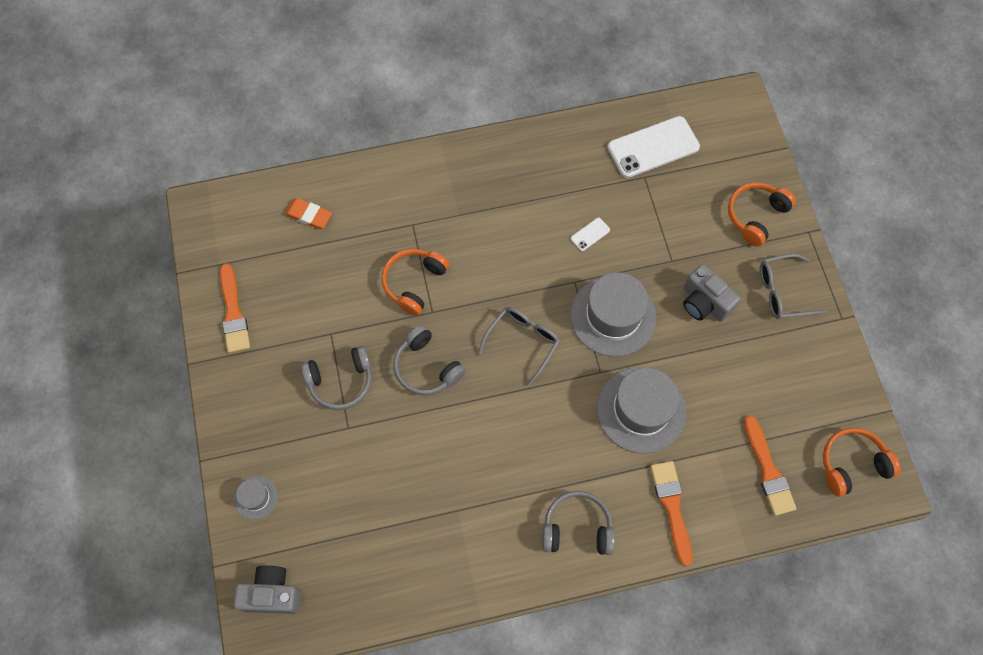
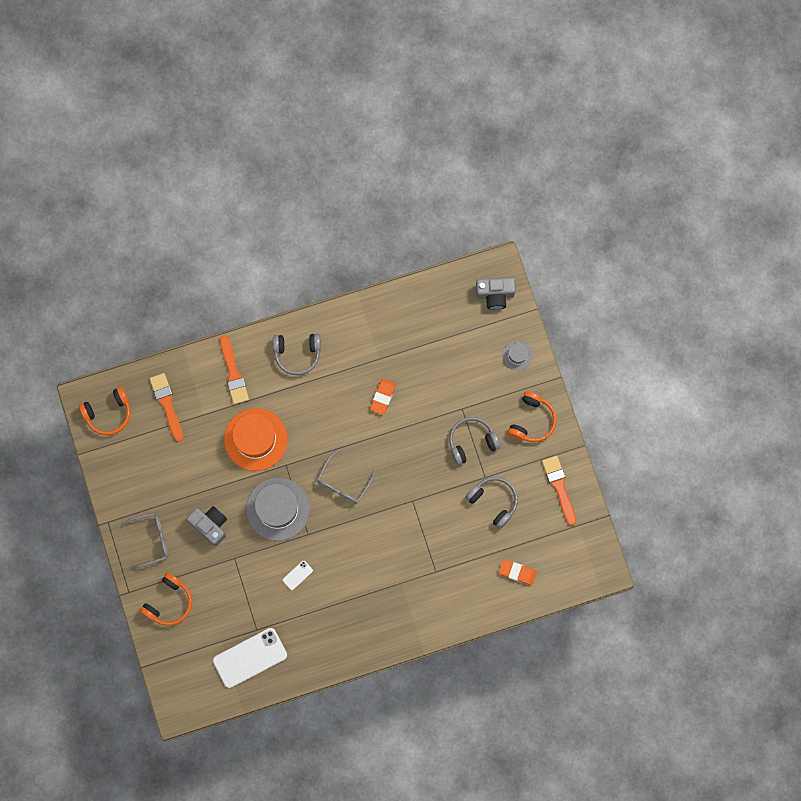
camera: 175 degrees right, 10 degrees up
orange headphones [382,249,449,316] -> orange headphones moved to [508,391,556,442]
grey headphones [394,325,466,396] -> grey headphones moved to [465,477,518,529]
grey hat [597,367,686,453] -> orange hat [224,408,288,471]
none -> orange eraser [370,379,396,415]

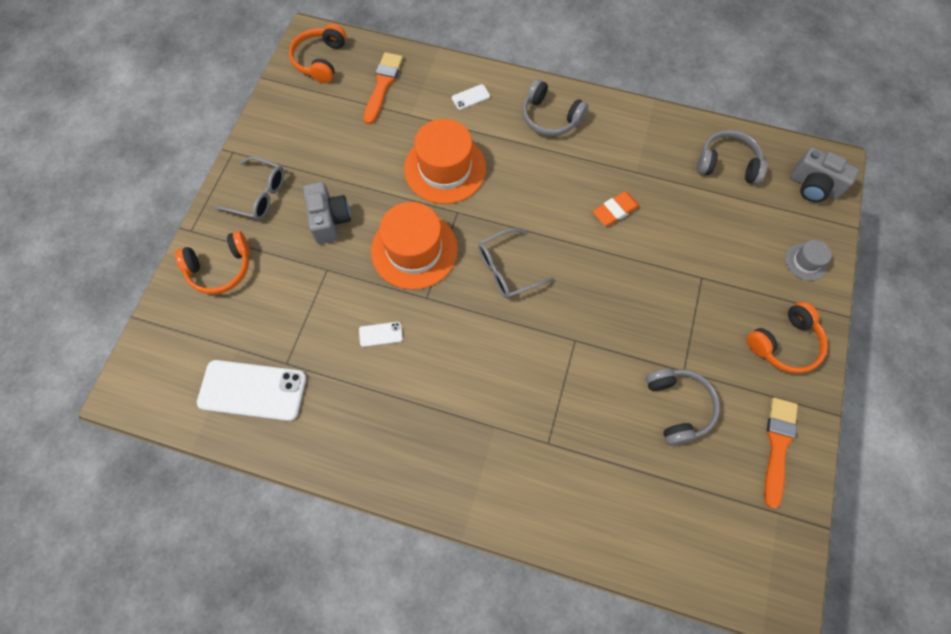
camera: 35 degrees right, 10 degrees down
orange headphones [79,387,130,435] -> orange headphones turned 90 degrees clockwise [289,24,346,83]
orange brush [220,335,249,404] -> white phone [452,84,490,110]
grey hat [246,477,310,541] -> orange hat [371,202,458,290]
grey headphones [449,417,501,465] -> grey headphones moved to [697,130,767,184]
orange eraser [499,559,537,586] -> none

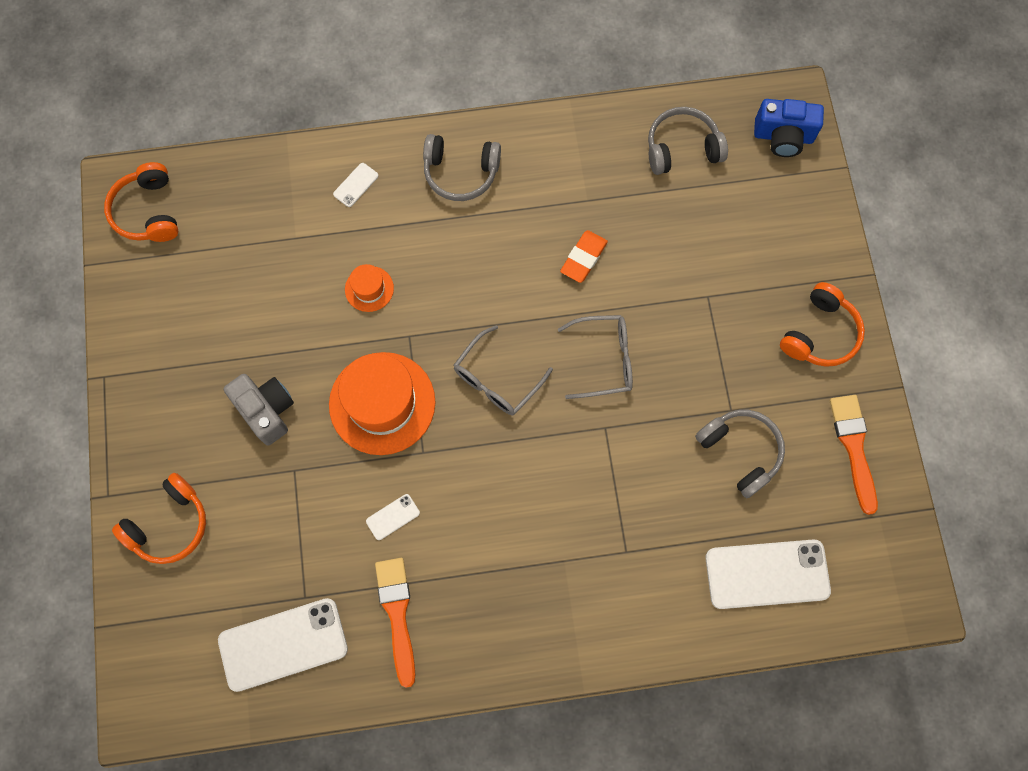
camera: 25 degrees left, 5 degrees up
grey glasses [214,157,284,220] -> grey glasses moved to [558,315,633,399]
orange brush [363,52,403,125] -> orange brush moved to [375,558,415,688]
orange hat [404,119,486,204] -> orange hat [345,264,394,312], size x0.48
grey hat [785,240,832,281] -> none
grey camera [790,147,859,202] -> blue camera [754,99,824,157]
none -> white phone [705,539,831,609]

